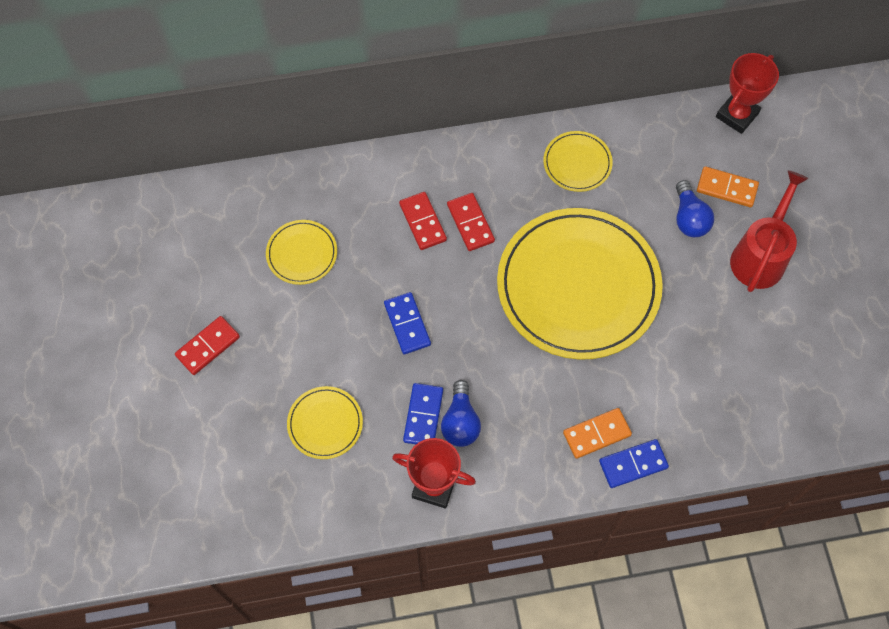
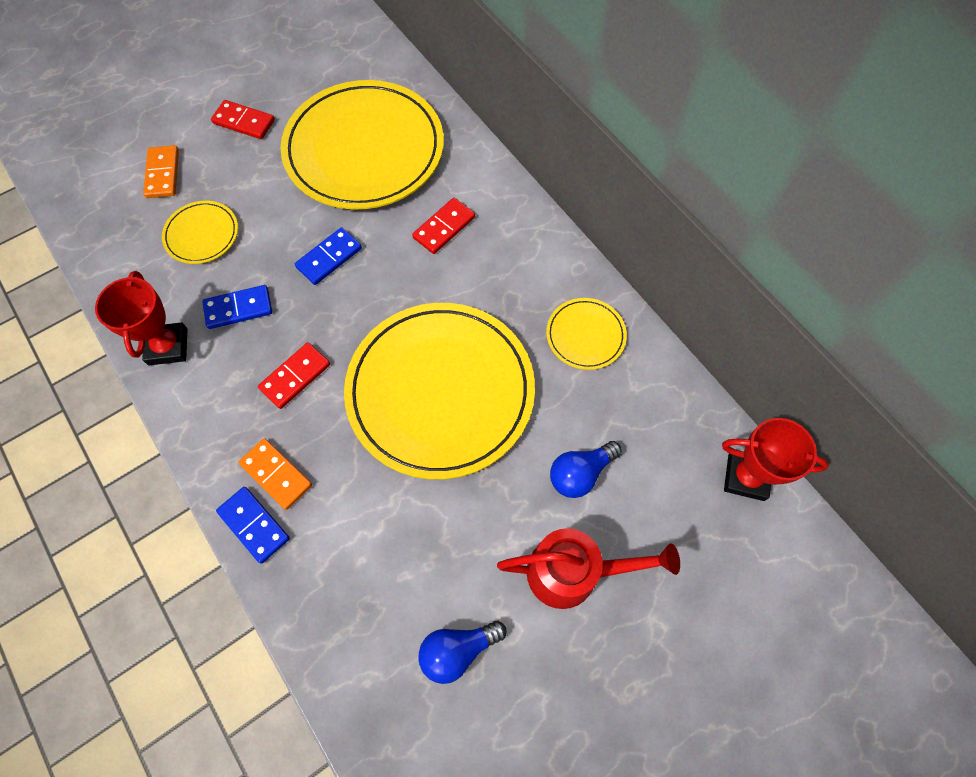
camera: 65 degrees right, 0 degrees up
yellow plate [266,220,337,285] -> yellow plate [280,80,444,209], size x2.27
blue light bulb [441,380,481,447] -> blue light bulb moved to [419,621,507,684]
red domino [447,193,495,251] -> red domino moved to [258,342,330,409]
orange domino [697,166,759,207] -> orange domino moved to [143,145,179,198]

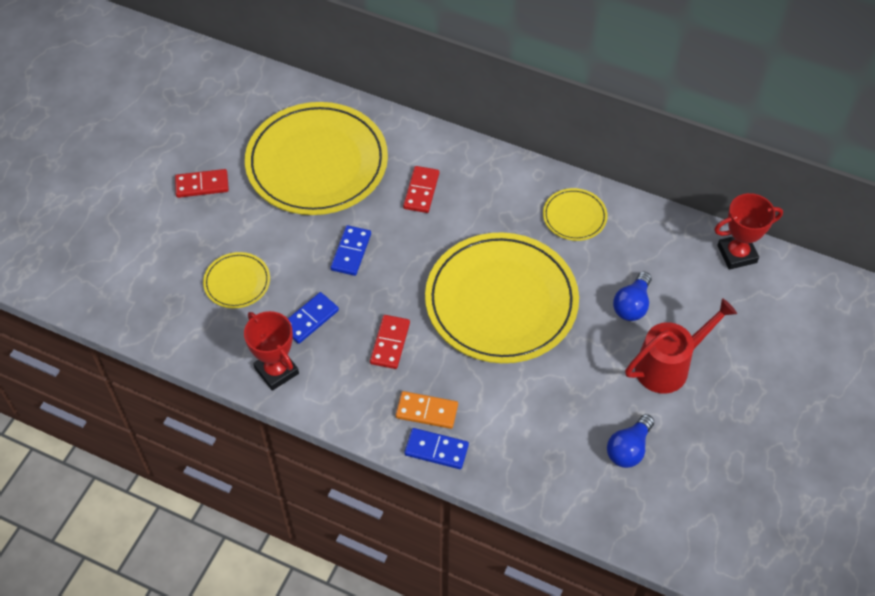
camera: 30 degrees left, 10 degrees down
orange domino [143,145,179,198] -> none

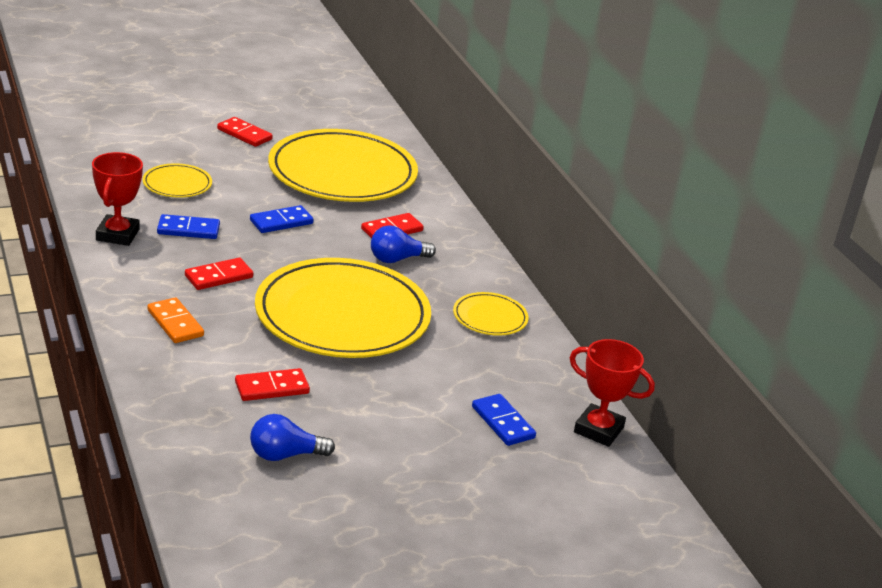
camera: 40 degrees right, 25 degrees down
blue domino [404,428,469,469] -> blue domino moved to [472,394,536,446]
blue light bulb [613,271,651,321] -> blue light bulb moved to [371,225,436,263]
red watering can [625,298,737,394] -> none
none -> red domino [235,368,310,401]

